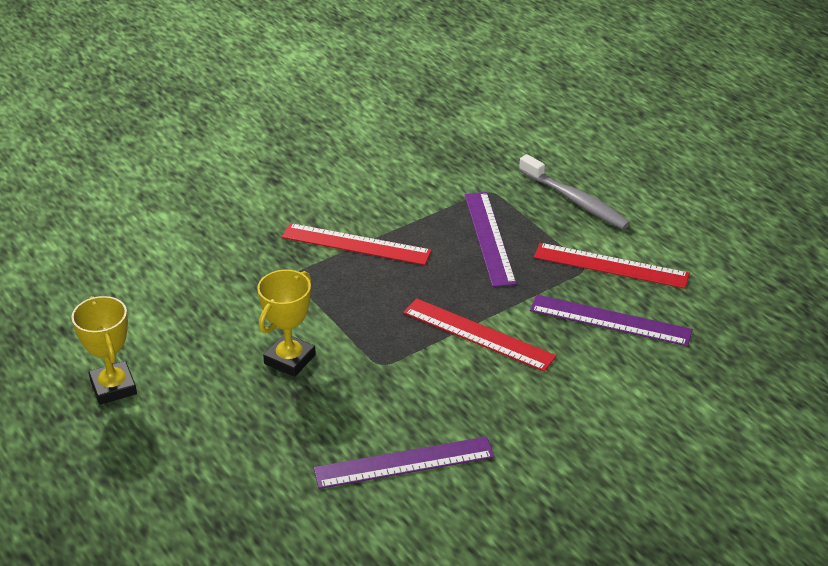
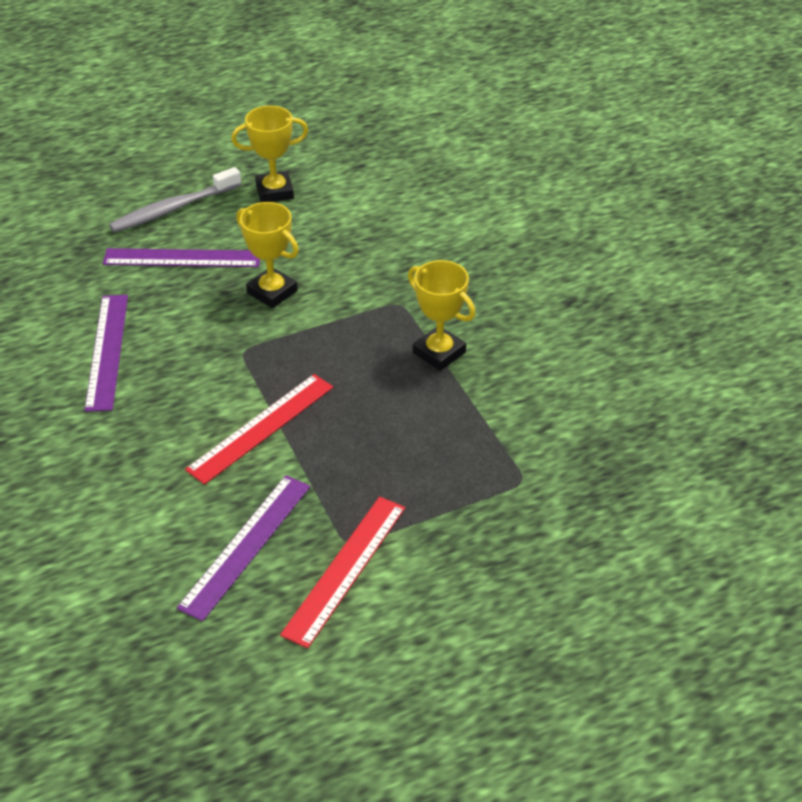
camera: 100 degrees right, 5 degrees up
red ruler [282,223,432,265] -> yellow trophy [408,260,476,371]
purple ruler [465,192,517,287] -> purple ruler moved to [103,248,260,267]
grey toothbrush [519,154,630,229] -> grey toothbrush moved to [109,167,242,233]

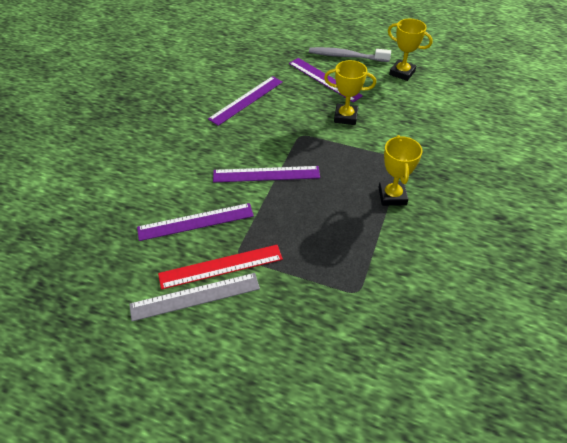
camera: 45 degrees right, 5 degrees up
red ruler [185,374,333,485] -> purple ruler [213,166,320,183]
yellow trophy [236,202,299,308] -> yellow trophy turned 75 degrees counterclockwise [324,60,376,125]
none -> grey ruler [129,273,260,321]

